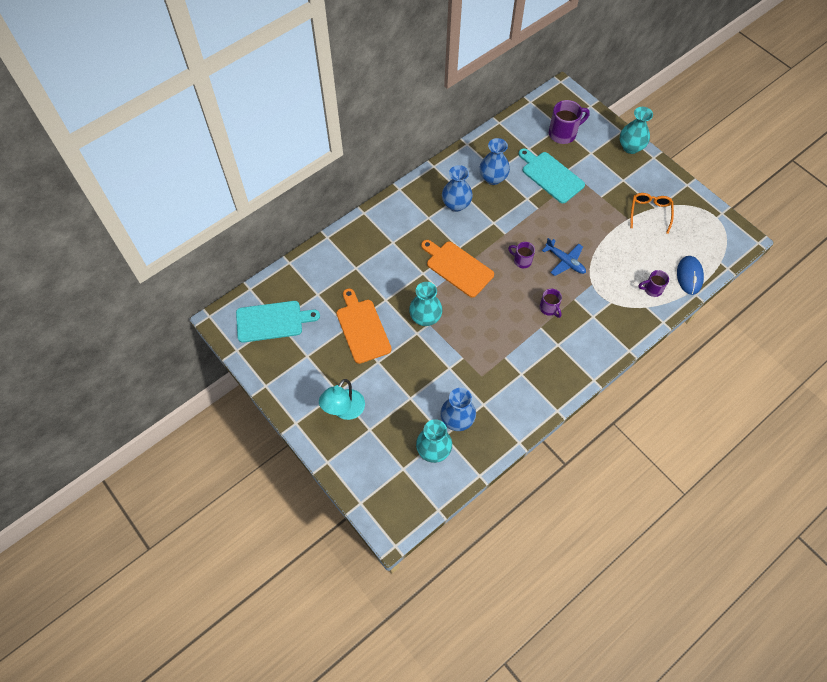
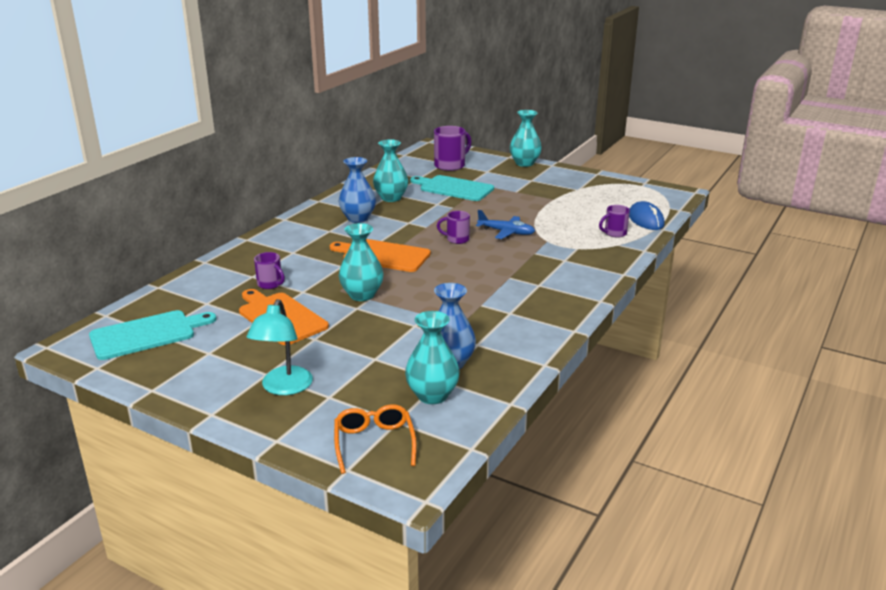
camera: 20 degrees left, 35 degrees down
blue vase [480,138,510,185] -> turquoise vase [373,139,409,202]
purple mug [540,289,562,318] -> purple mug moved to [254,252,285,289]
orange glasses [630,193,674,234] -> orange glasses moved to [334,404,417,474]

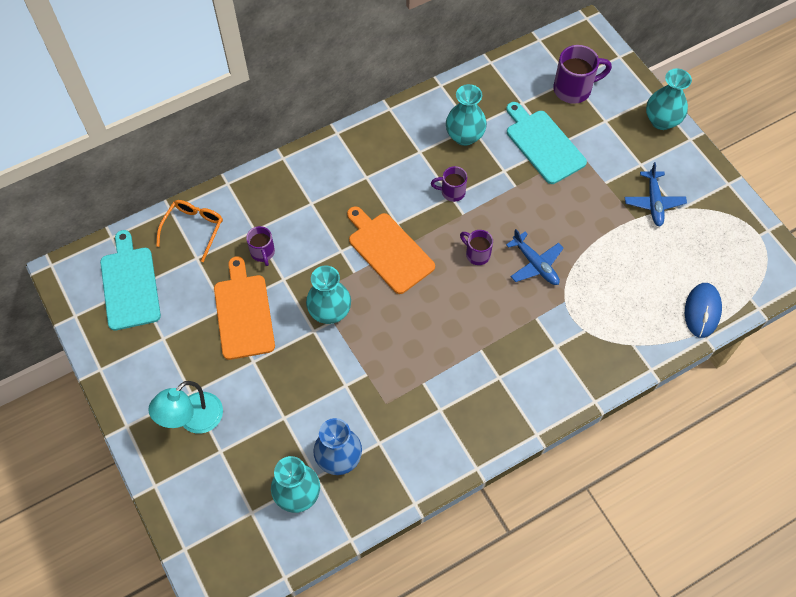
camera: 30 degrees right, 35 degrees up
turquoise cutting board [89,310,216,360] -> turquoise cutting board turned 105 degrees counterclockwise [100,230,161,331]
orange glasses [334,404,417,474] -> orange glasses moved to [156,200,223,262]
blue vase [339,157,376,223] -> none
purple mug [599,205,630,238] -> purple mug moved to [431,166,467,202]
none -> blue plane [625,162,687,226]

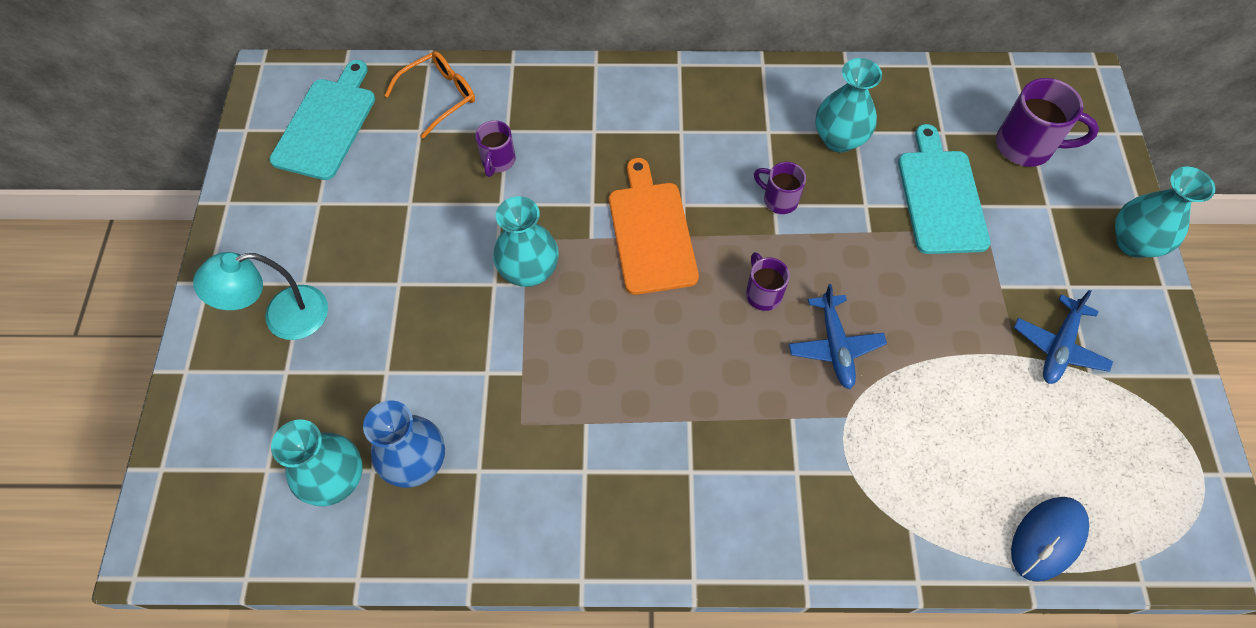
camera: 30 degrees right, 0 degrees up
orange cutting board [214,256,275,360] -> none

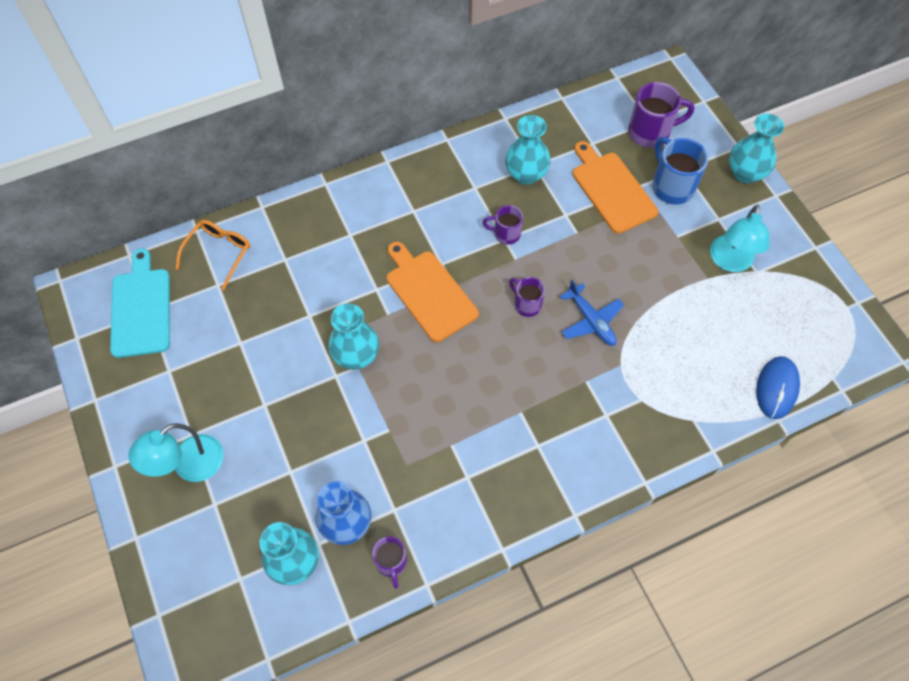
camera: 25 degrees left, 0 degrees up
purple mug [476,120,516,177] -> purple mug moved to [372,536,407,589]
turquoise cutting board [898,124,991,254] -> orange cutting board [572,141,658,234]
blue plane [1014,290,1113,384] -> turquoise lamp [710,204,770,272]
none -> blue mug [652,137,708,205]

